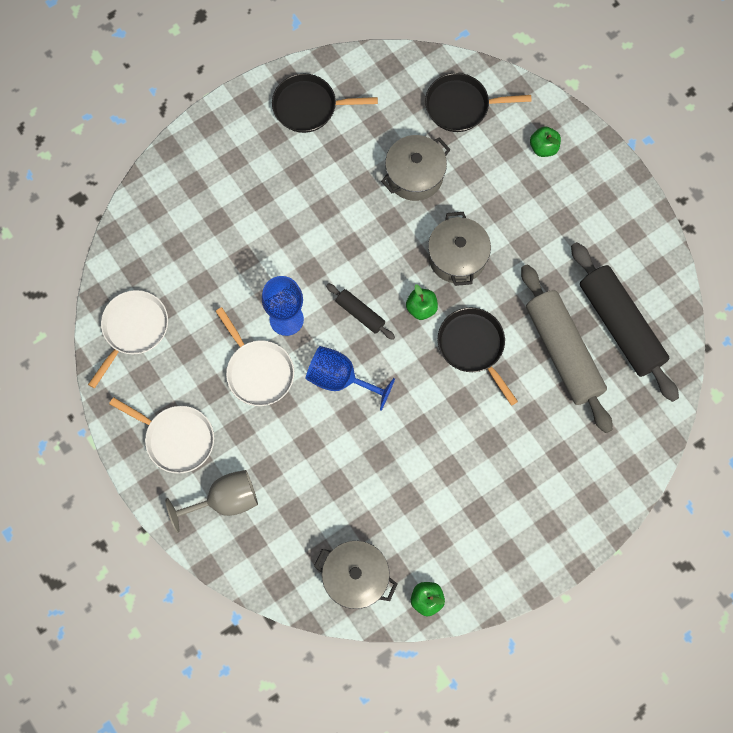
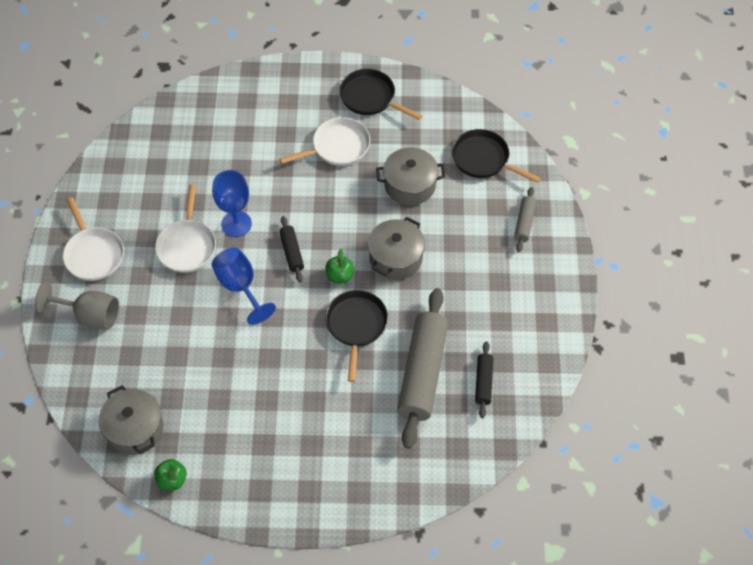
camera: 35 degrees right, 15 degrees down
white pan [88,290,168,389] -> white pan moved to [279,117,370,166]
green apple [530,126,561,157] -> grey rolling pin [514,187,536,252]
black rolling pin [571,242,679,402] -> black rolling pin [475,341,493,418], size x0.47

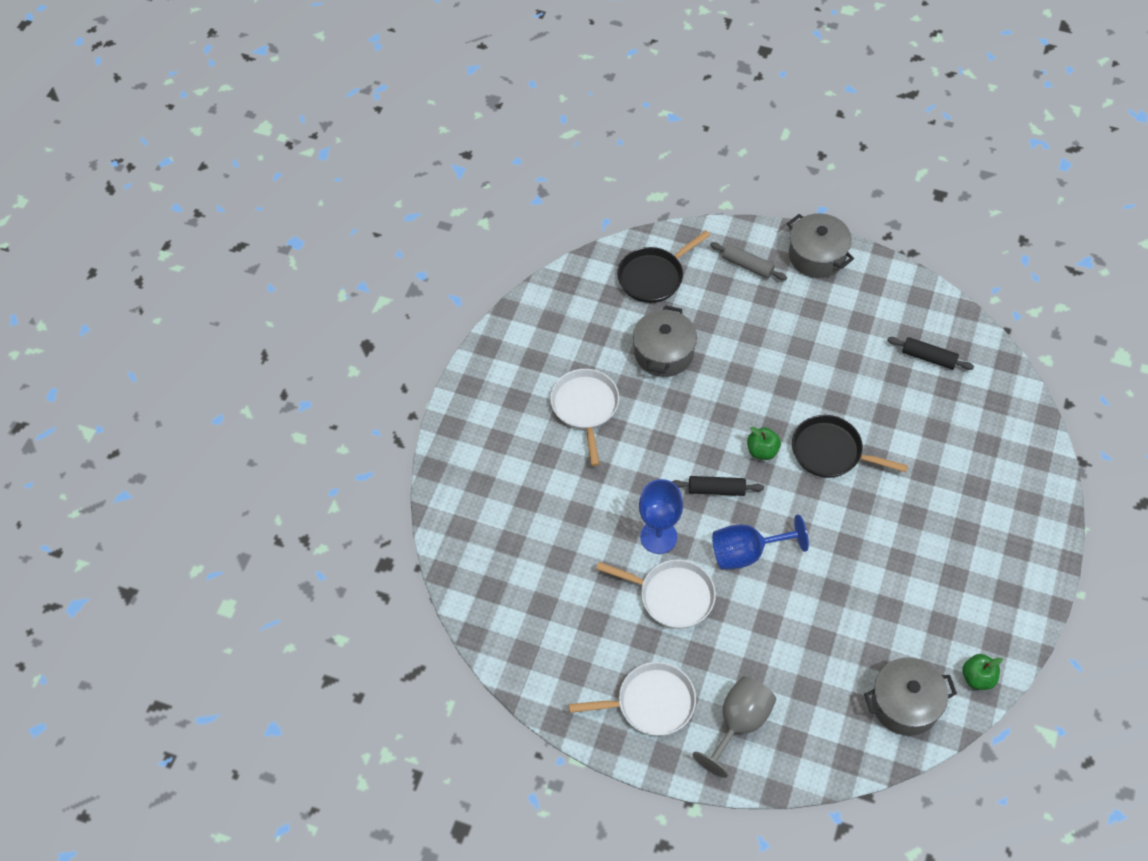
camera: 70 degrees left, 0 degrees up
black pan [339,69,422,120] -> none
grey pot [368,217,425,280] -> grey pot moved to [787,213,854,278]
grey rolling pin [397,288,448,449] -> none

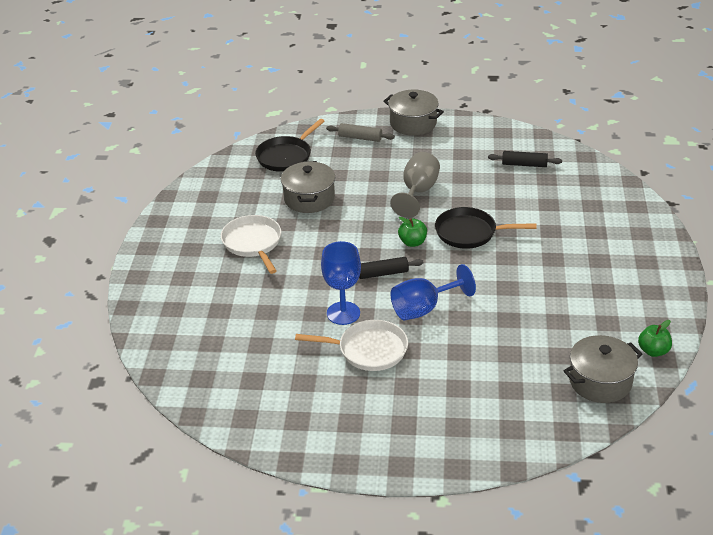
camera: 15 degrees left, 20 degrees down
white pan [569,662,696,736] -> none
grey goblet [693,676,776,778] -> grey goblet moved to [390,152,440,218]

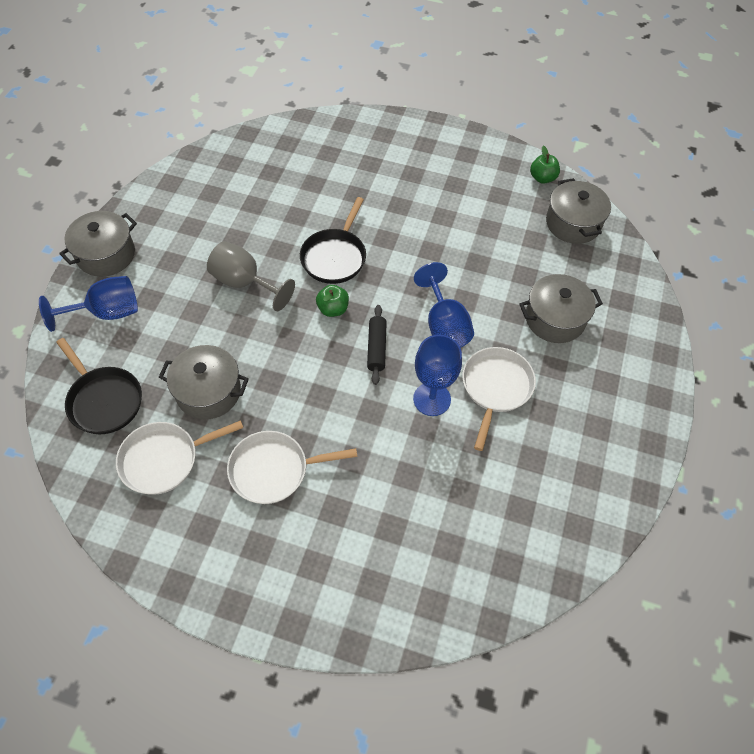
camera: 80 degrees left, 20 degrees up
grey rolling pin [326,123,395,142] -> blue goblet [39,276,138,332]
black rolling pin [488,151,562,167] -> none
none -> white pan [116,420,243,495]
none -> grey pot [519,274,603,343]

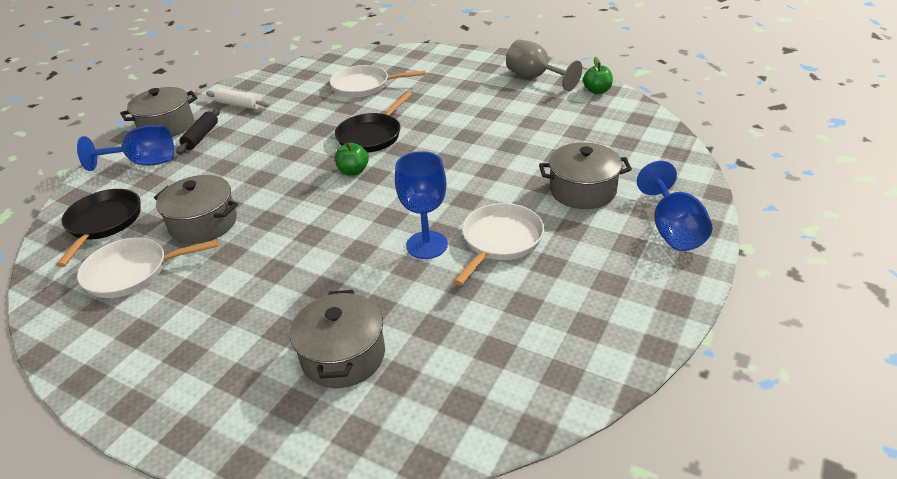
camera: 15 degrees right, 20 degrees down
black pan [56,338,142,434] -> black pan turned 150 degrees counterclockwise [56,189,141,267]
grey goblet [207,241,295,311] -> grey goblet moved to [506,39,582,92]
white pan [227,431,358,504] -> white pan moved to [330,65,426,98]
black rolling pin [367,305,387,385] -> black rolling pin moved to [176,109,220,154]
blue goblet [414,262,474,348] -> blue goblet moved to [637,161,713,251]
grey pot [546,178,611,244] -> grey pot moved to [290,290,385,388]
none -> white rolling pin [206,88,270,109]

